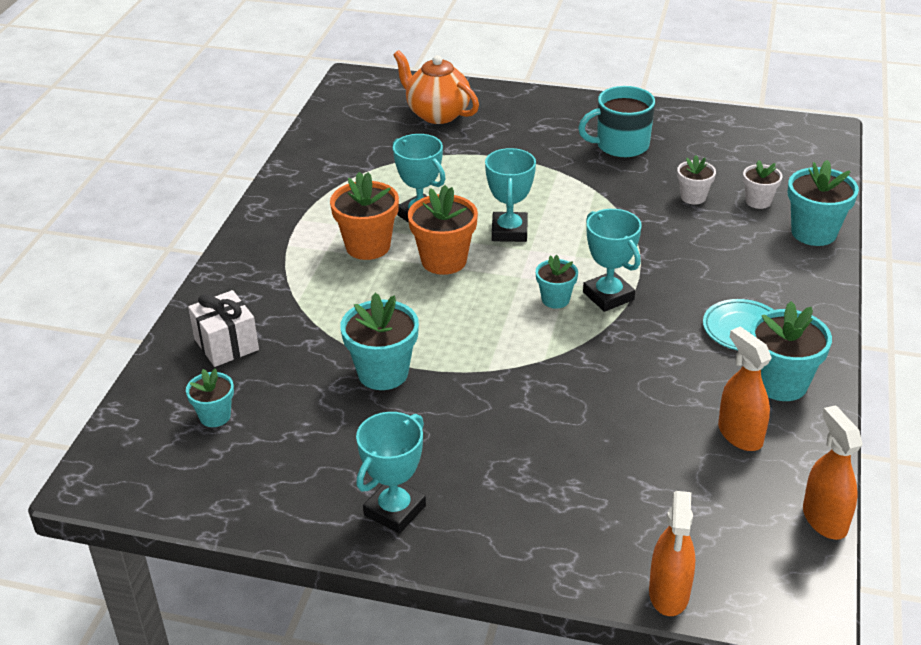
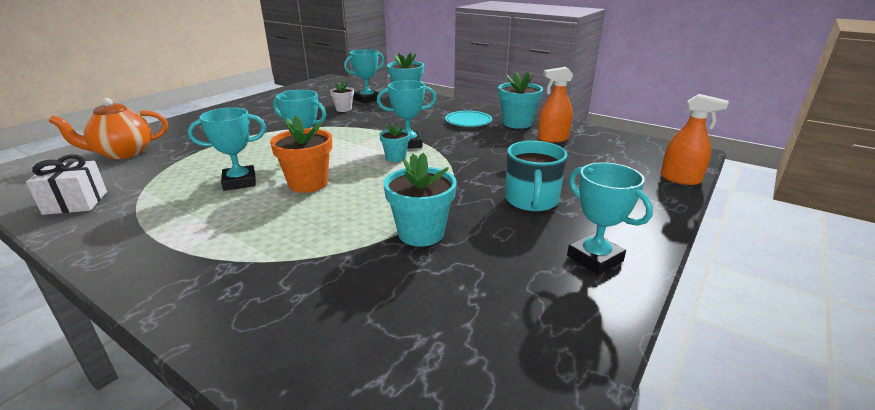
camera: 70 degrees left, 10 degrees down
turquoise flower pot [186,368,234,427] -> none
white gift [188,290,259,367] -> white gift moved to [26,154,107,215]
orange flower pot [330,172,399,260] -> none
turquoise mug [578,86,655,158] -> turquoise mug moved to [505,141,567,212]
white flower pot [743,160,782,209] -> turquoise trophy [344,49,385,103]
orange spray bottle [803,405,862,540] -> none

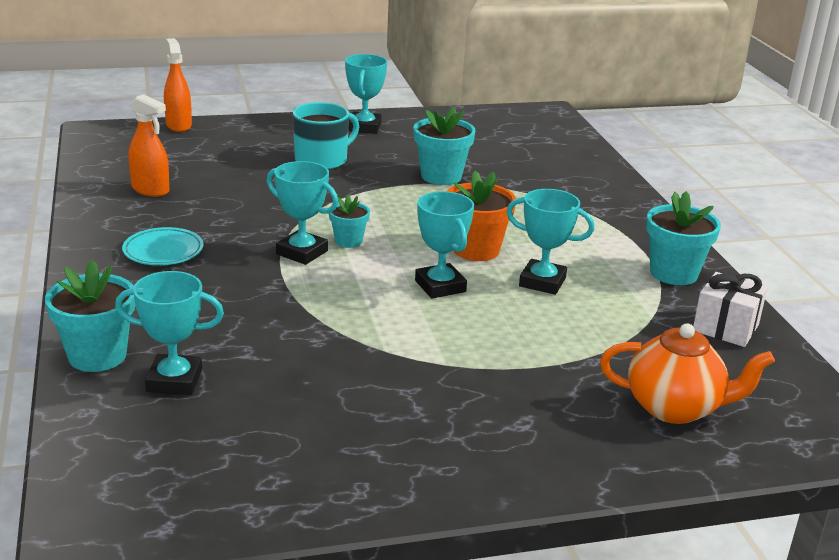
camera: 140 degrees left, 0 degrees up
white flower pot [330,81,354,112] -> none
turquoise flower pot [498,71,543,129] -> turquoise flower pot moved to [646,191,721,285]

